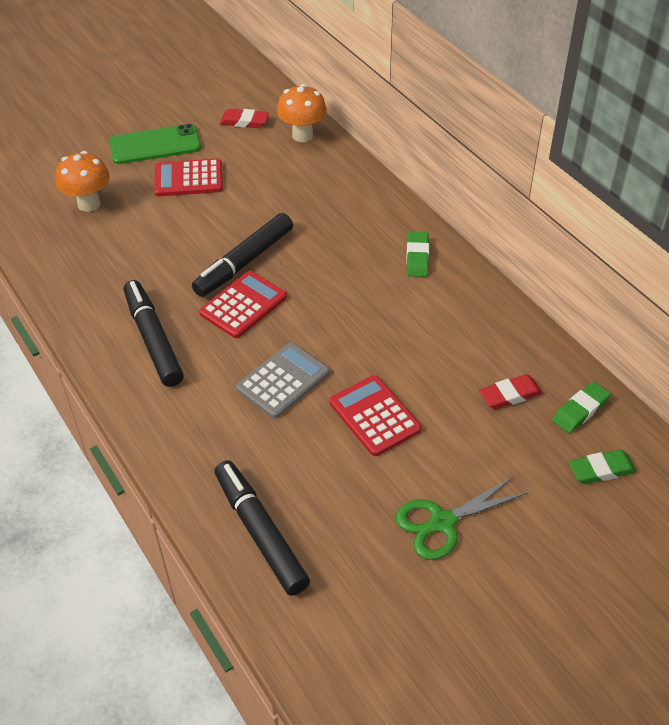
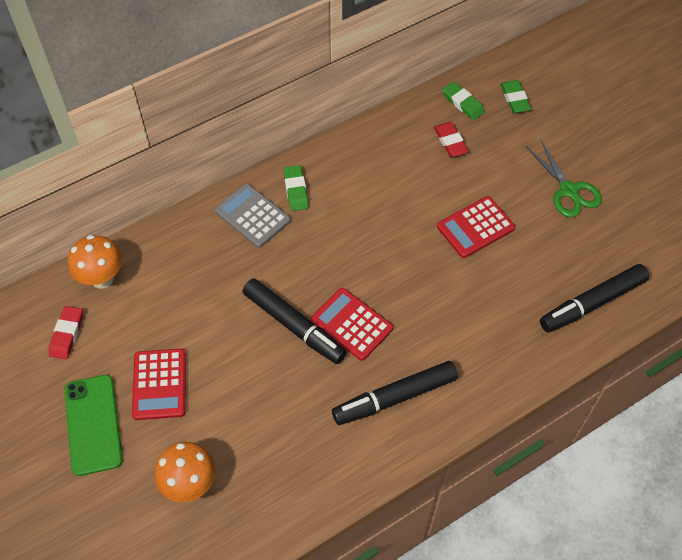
camera: 90 degrees left, 10 degrees up
grey calculator [236,342,330,419] -> grey calculator moved to [215,183,291,248]
green eraser [406,232,429,277] -> green eraser turned 75 degrees clockwise [283,165,309,211]

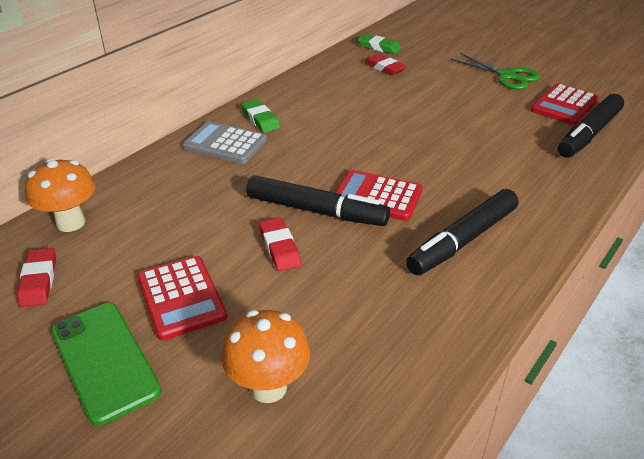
camera: 20 degrees left, 20 degrees down
red calculator [437,196,515,258] -> red calculator moved to [531,83,599,125]
green eraser [500,80,531,113] -> none
none -> red eraser [259,217,301,271]

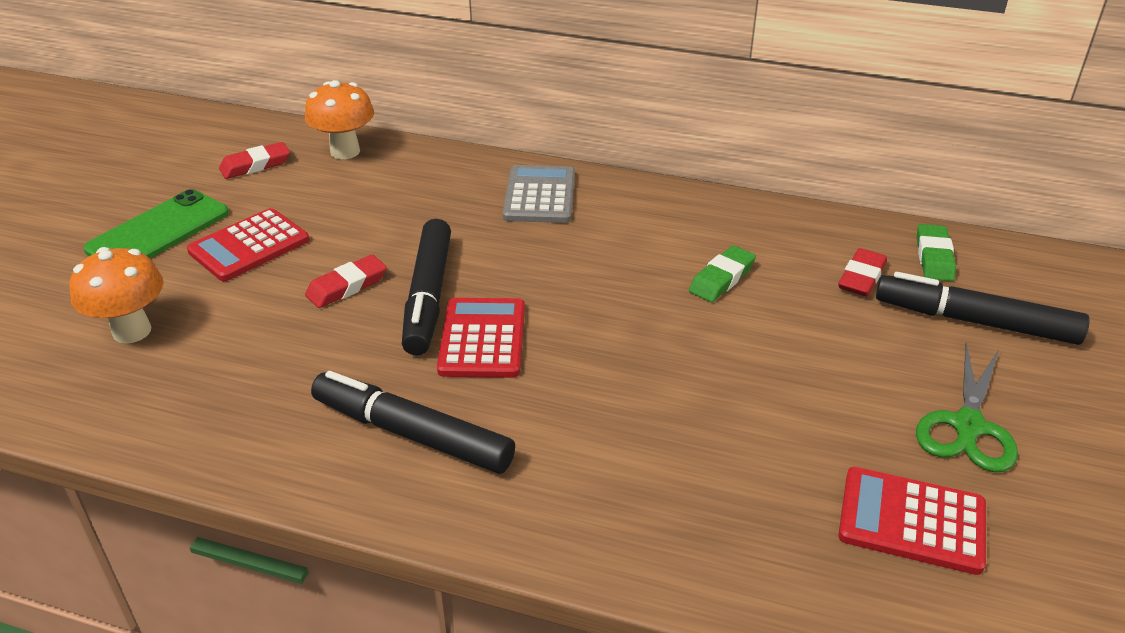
camera: 70 degrees right, 0 degrees up
green eraser [241,100,280,133] -> green eraser moved to [689,245,756,302]
black marker [558,94,624,158] -> black marker moved to [876,272,1090,345]

